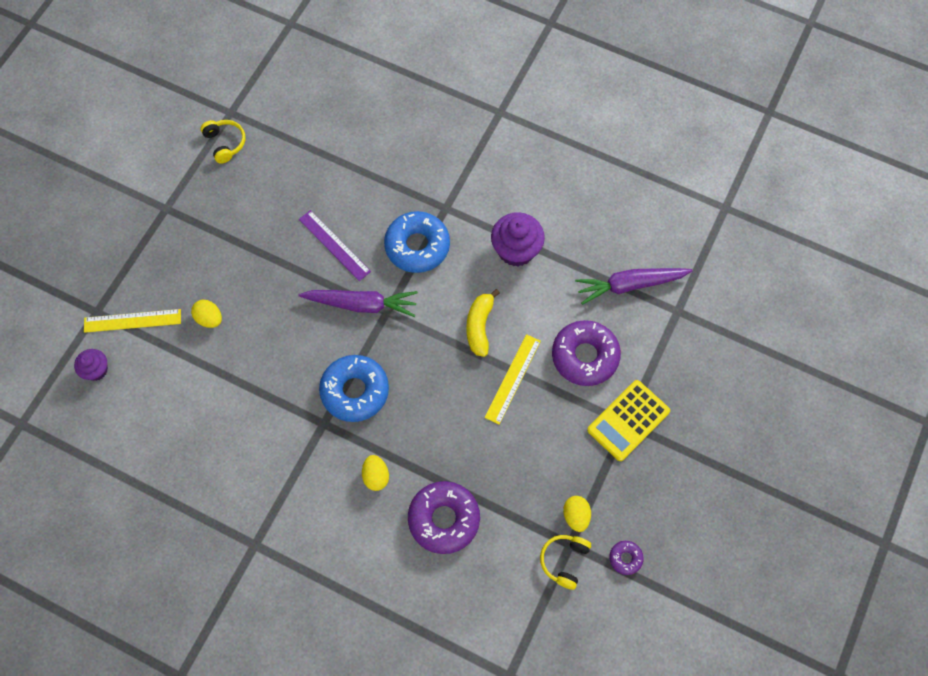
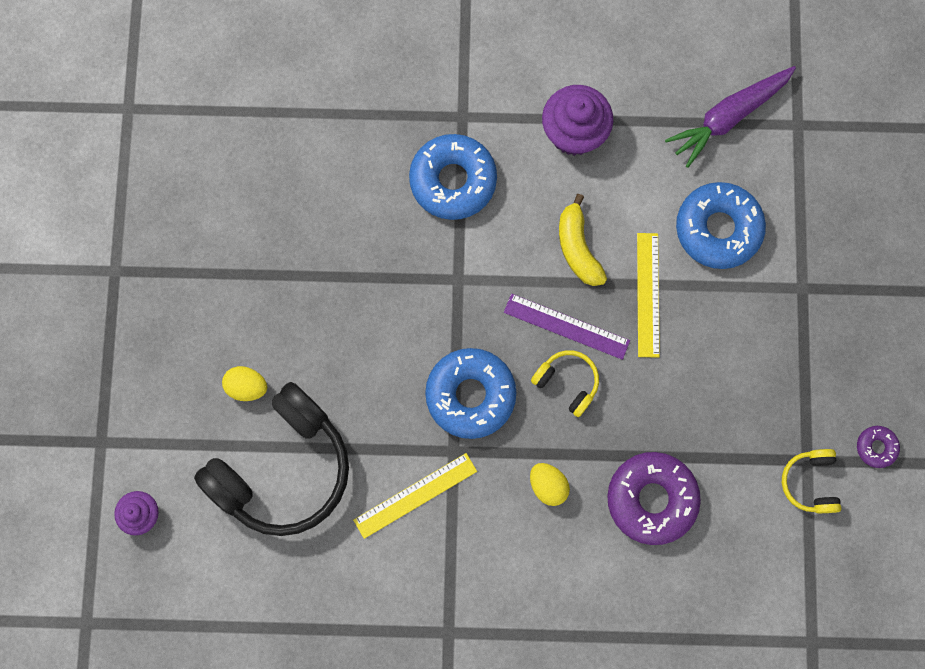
camera: 25 degrees left, 10 degrees up
yellow ruler [84,309,181,333] -> yellow ruler moved to [353,453,477,539]
yellow headphones [200,120,245,164] -> yellow headphones moved to [531,350,599,417]
purple carrot [298,290,418,317] -> none
purple ruler [299,210,371,281] -> purple ruler moved to [504,294,630,360]
purple donut [552,320,621,386] -> blue donut [676,182,766,269]
yellow egg [563,496,591,532] -> none
yellow calculator [587,380,670,461] -> none
none -> black headphones [194,382,349,536]

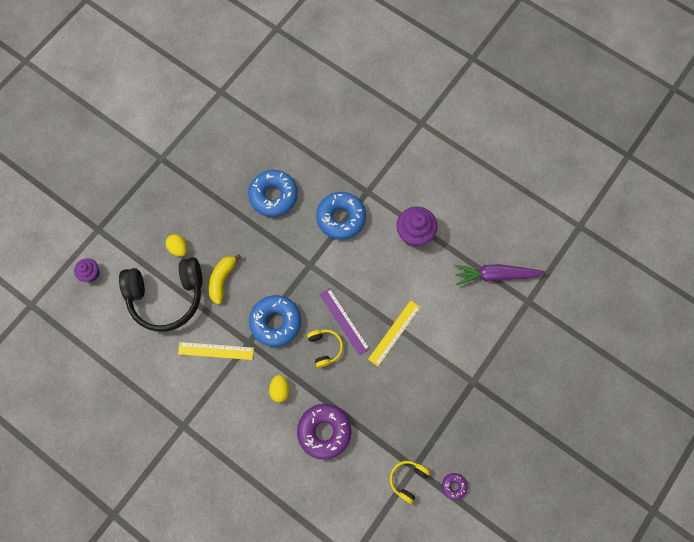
camera: 35 degrees right, 5 degrees down
yellow banana [559,194,607,286] -> yellow banana moved to [209,254,242,305]
blue donut [676,182,766,269] -> blue donut moved to [248,170,298,217]

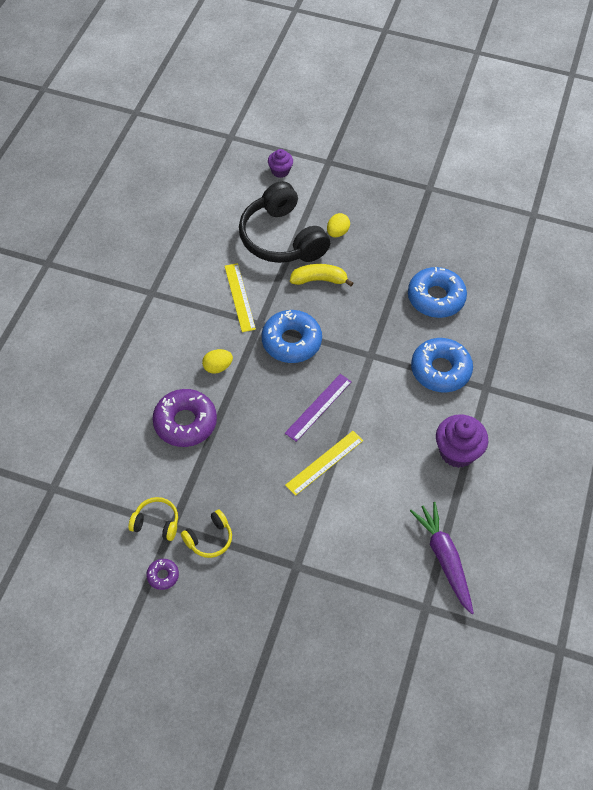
camera: 70 degrees right, 15 degrees down
yellow headphones [307,330,343,368] -> yellow headphones moved to [181,510,232,558]
yellow ruler [368,300,420,366] -> yellow ruler turned 60 degrees counterclockwise [285,431,363,496]

